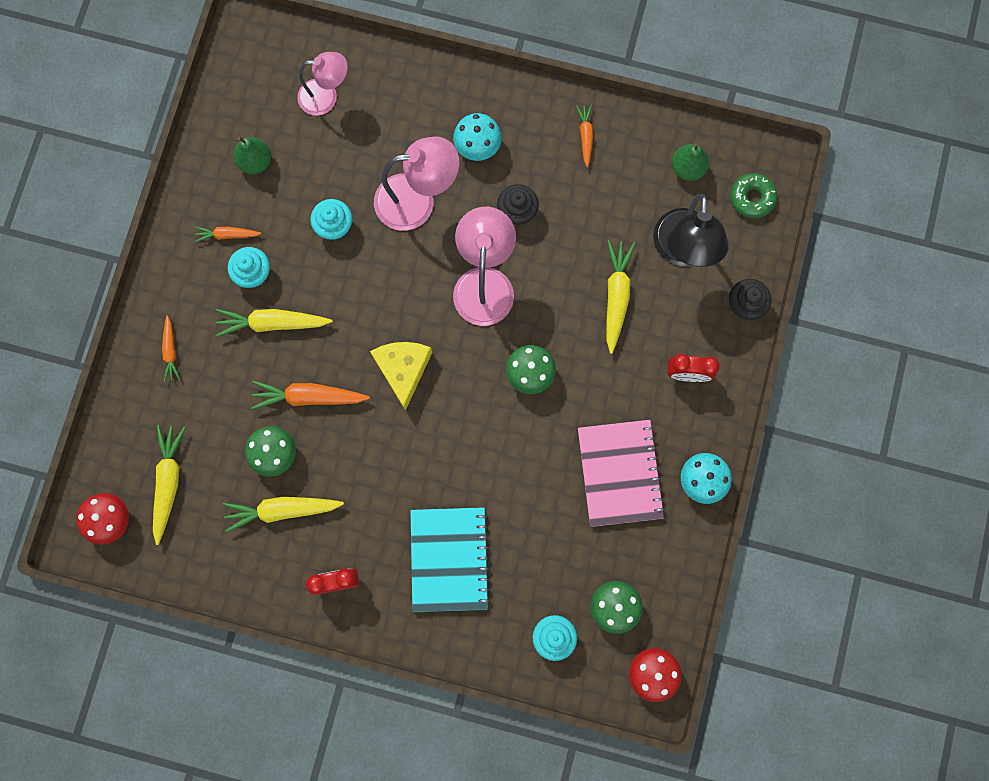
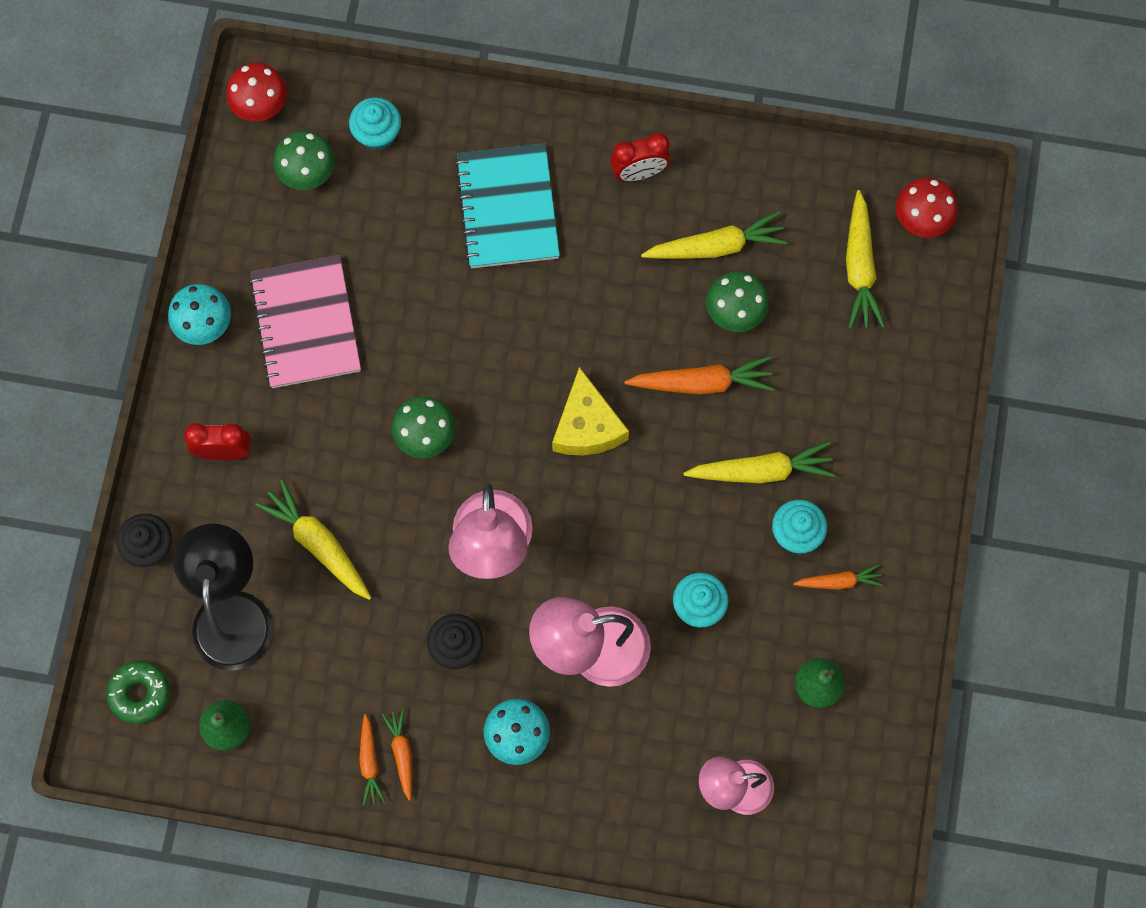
camera: 175 degrees right, 5 degrees down
orange carrot [162,315,181,382] -> orange carrot moved to [382,709,412,801]
yellow carrot [606,240,636,354] -> yellow carrot turned 135 degrees clockwise [255,480,371,600]

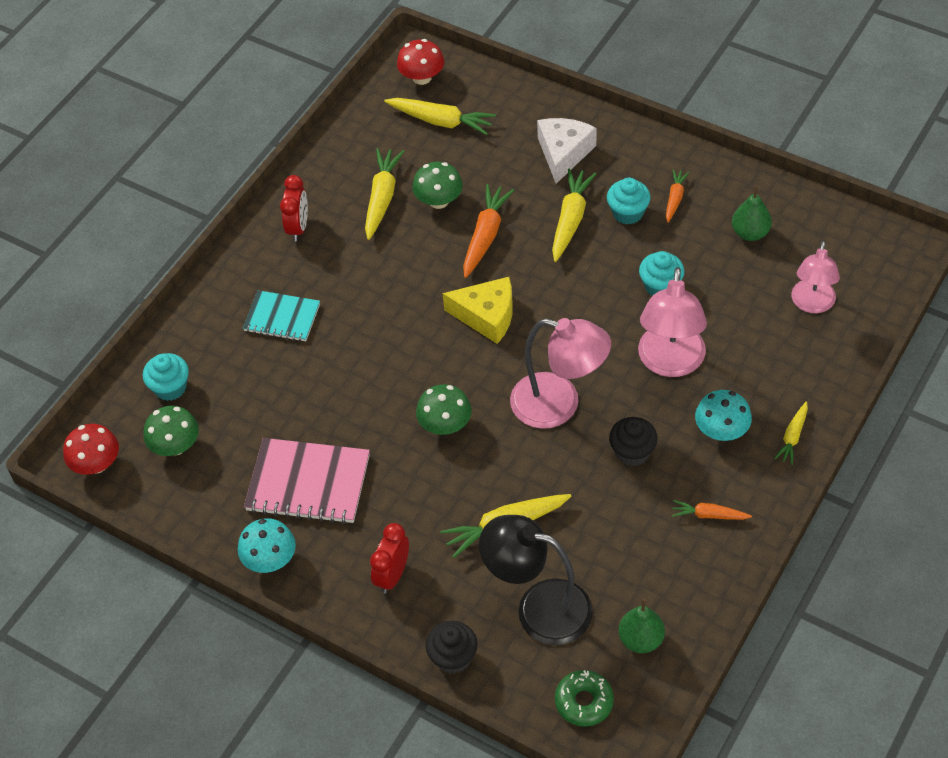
camera: 65 degrees left, 20 degrees down
orange carrot [359,714,385,806] -> none
turquoise notebook [455,143,560,268] -> turquoise notebook [243,290,320,342], size x0.64
none -> white cheese [537,118,597,184]
none -> yellow carrot [774,401,808,465]

